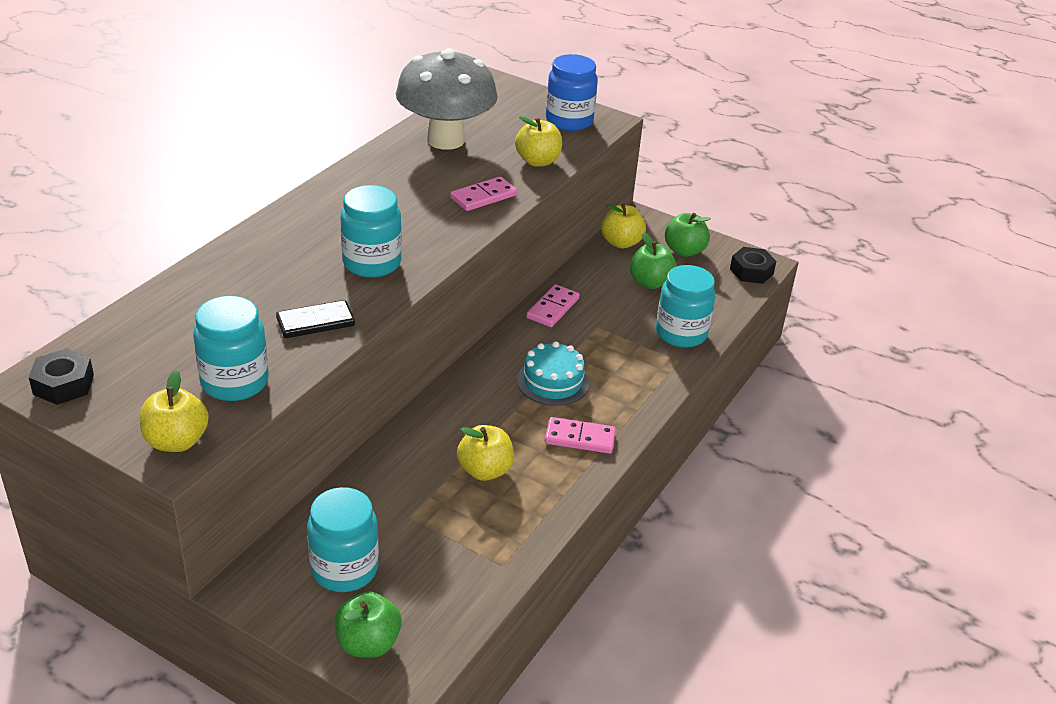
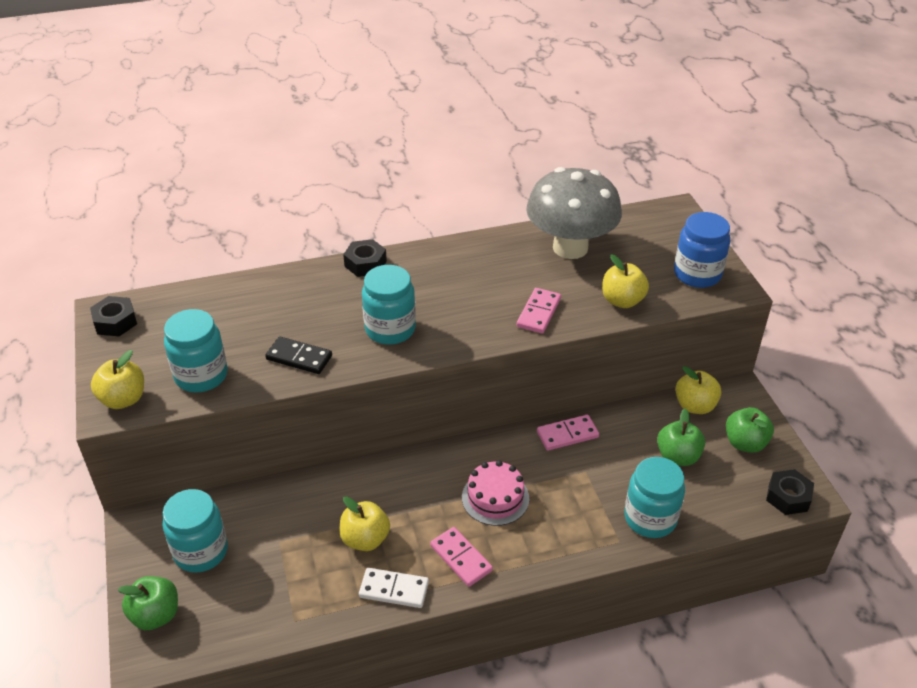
camera: 45 degrees right, 5 degrees up
pink domino [450,177,517,211] -> pink domino turned 75 degrees counterclockwise [517,288,561,334]
turquoise cake [517,341,589,406] -> pink cake [462,460,529,526]
none -> black nut [343,239,387,277]
none -> white domino [359,568,429,608]

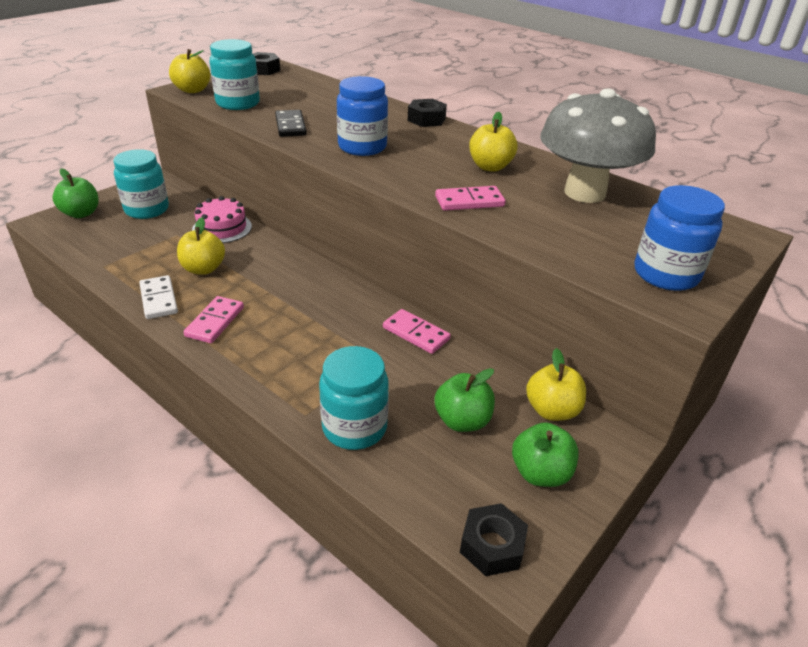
camera: 55 degrees right, 5 degrees down
turquoise jar [362,265,416,345] -> blue jar [337,76,388,156]
pink cake [462,460,529,526] -> pink cake moved to [192,196,252,243]
yellow apple [602,255,649,308] -> yellow apple moved to [469,112,518,172]

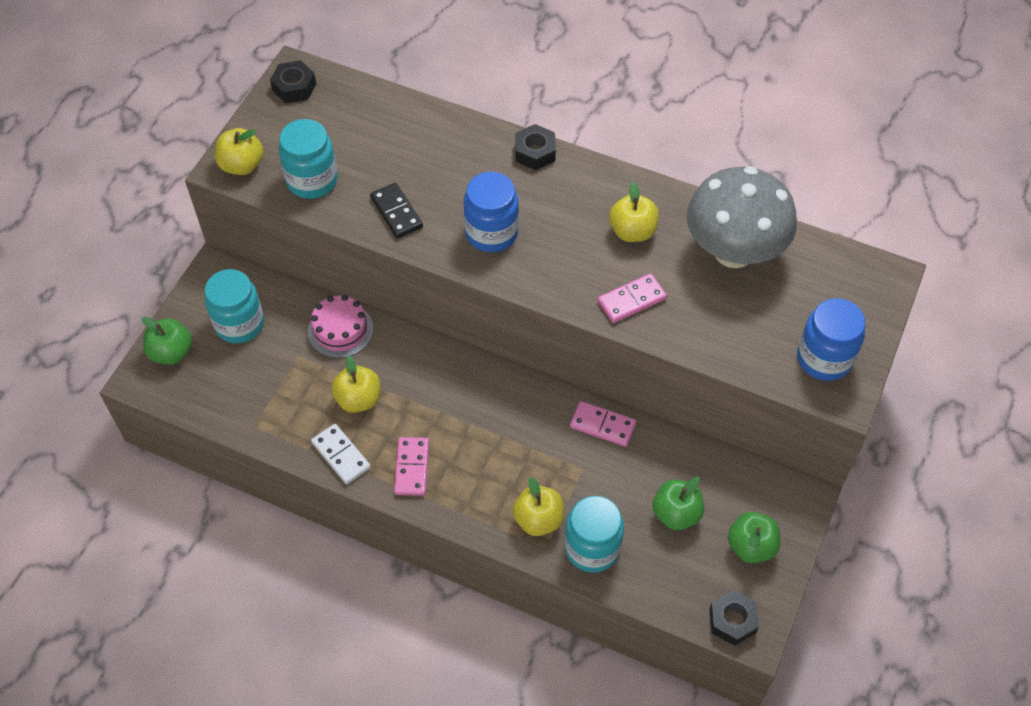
camera: 15 degrees left, 20 degrees up
yellow apple [526,348,586,421] -> yellow apple moved to [513,477,564,536]

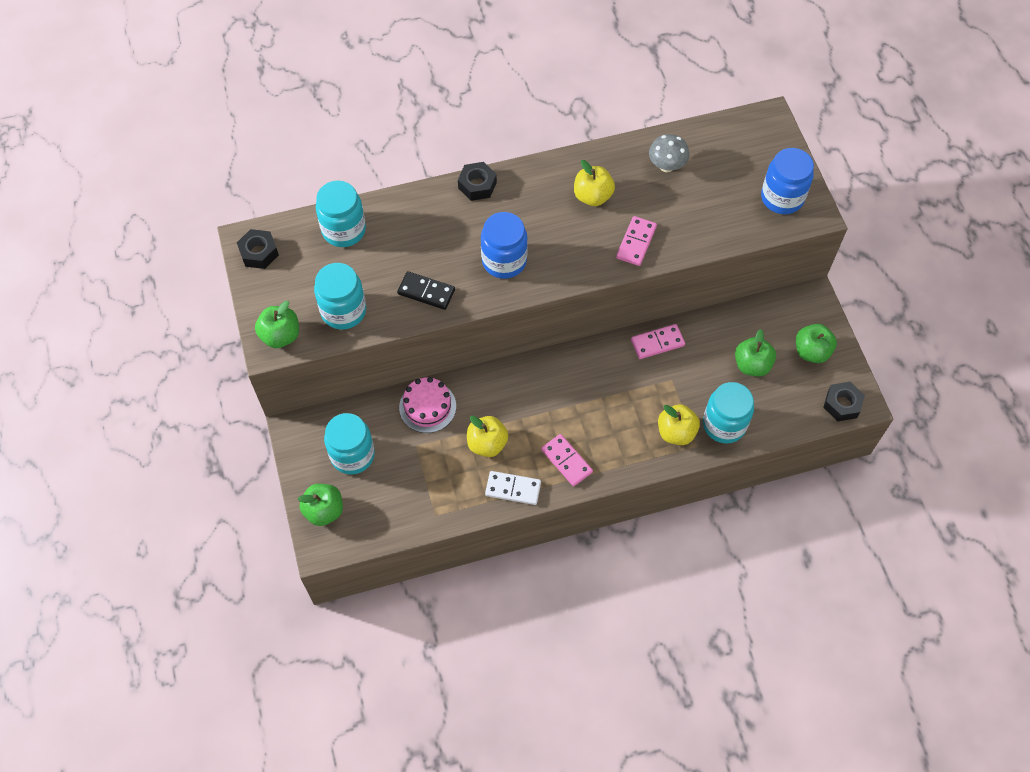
camera: 40 degrees left, 5 degrees up
yellow apple [215,128,263,175] -> green apple [255,301,299,348]
grey mushroom [687,166,797,268] -> grey mushroom [649,134,689,172], size x0.47
none -> turquoise jar [316,181,366,247]

